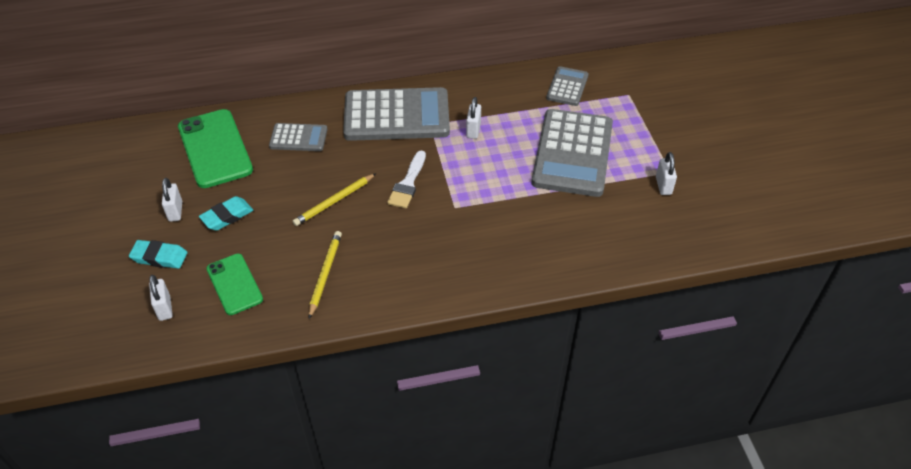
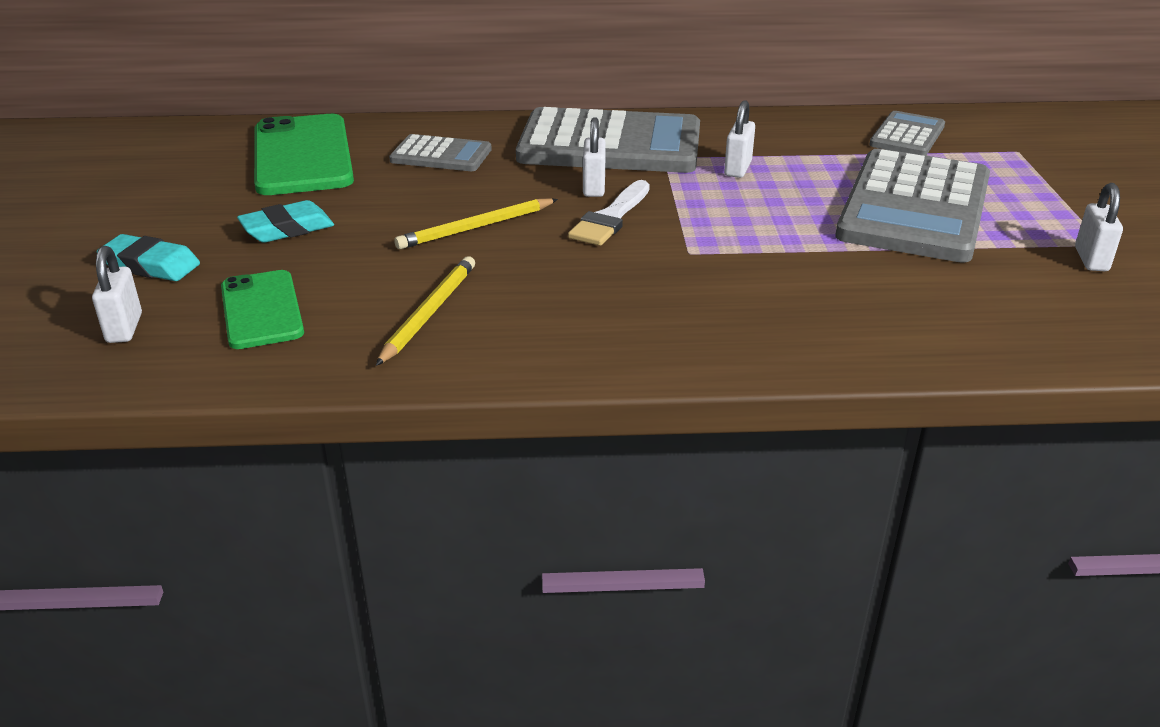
camera: 10 degrees right, 15 degrees down
white padlock [162,178,182,222] -> white padlock moved to [583,117,606,197]

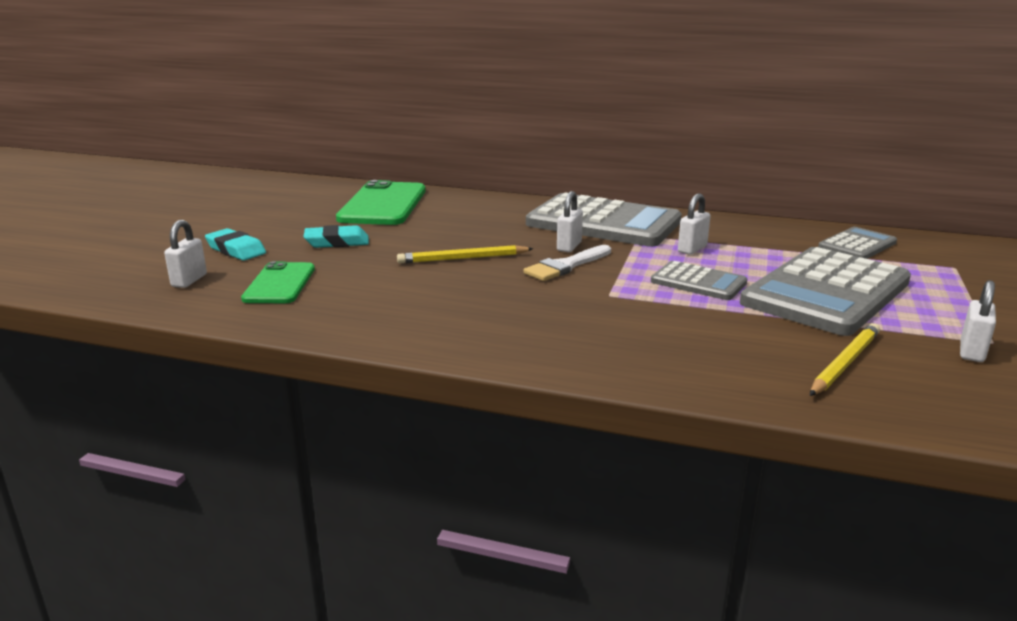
camera: 20 degrees right, 10 degrees down
yellow pencil [376,256,475,366] -> yellow pencil moved to [810,323,880,396]
grey calculator [389,134,492,171] -> grey calculator moved to [651,261,747,300]

